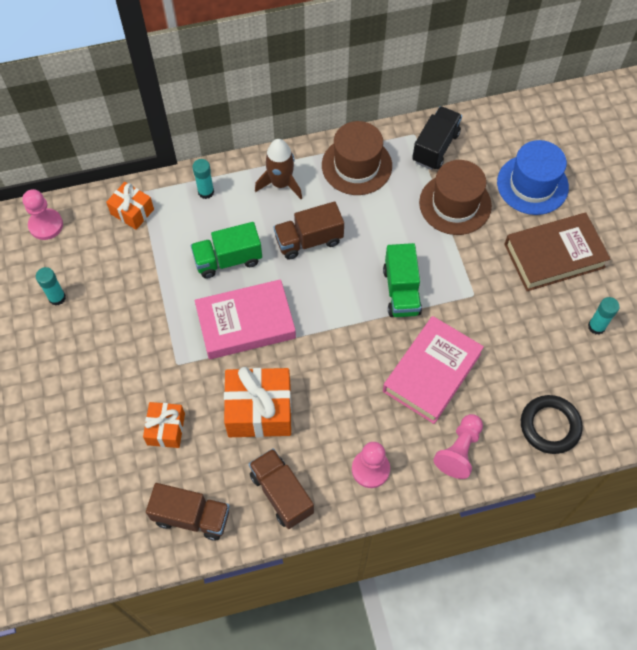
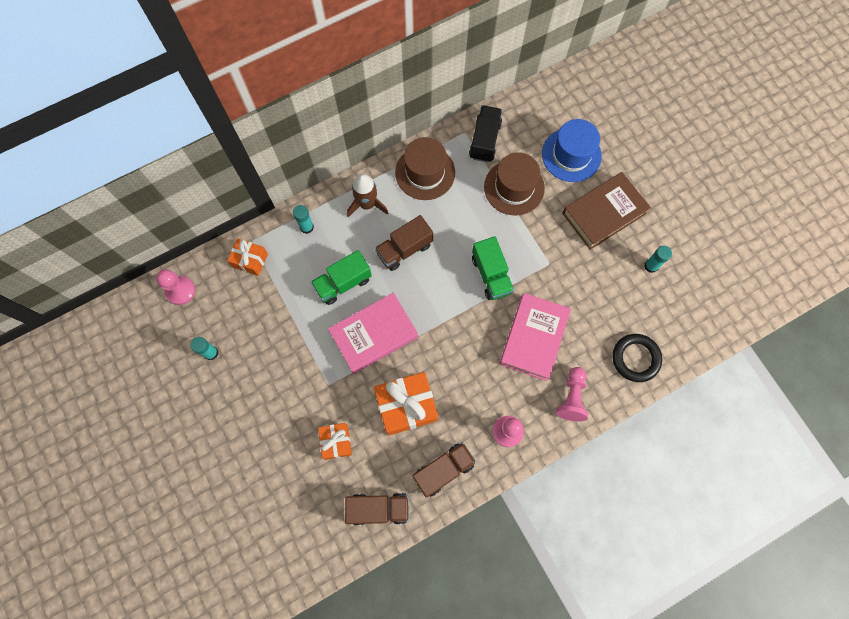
camera: 15 degrees left, 10 degrees up
brown truck [249,448,314,529] -> brown truck turned 105 degrees clockwise [412,442,477,498]

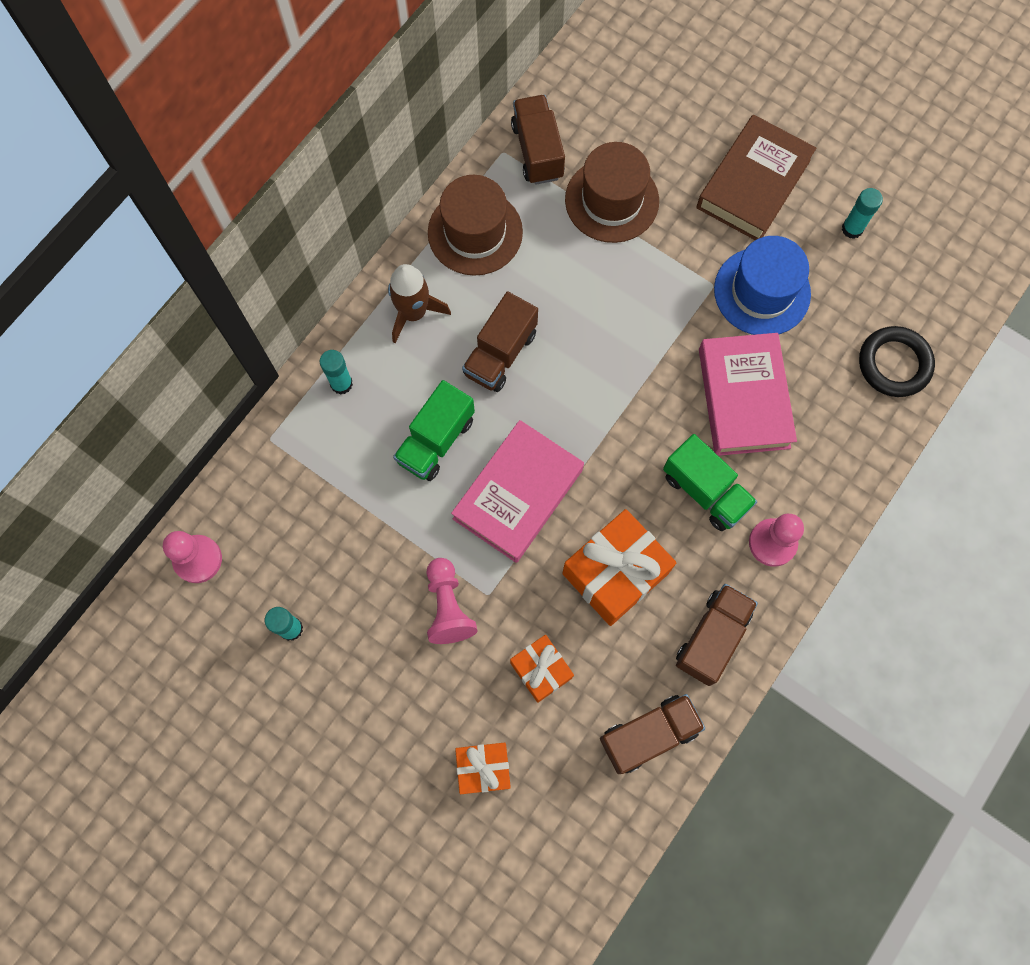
camera: 25 degrees left, 0 degrees up
orange gift [227,238,268,276] -> orange gift moved to [455,742,511,794]
black truck [469,105,502,162] -> brown truck [511,95,565,185]
green truck [472,236,514,300] -> green truck moved to [663,434,757,531]
blue hat [542,119,602,182] -> blue hat moved to [714,236,811,335]
pink pawn [556,367,588,421] -> pink pawn moved to [426,558,477,644]

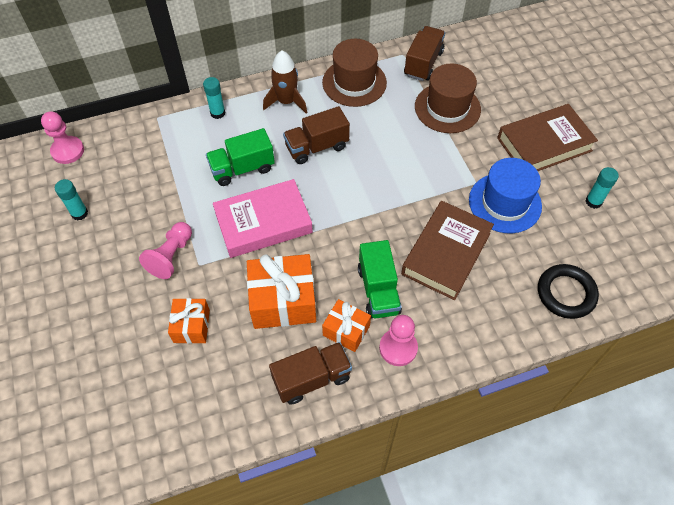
camera: 35 degrees right, 15 degrees down
orange gift [455,742,511,794] -> orange gift moved to [322,299,371,352]
brown truck [600,694,705,774] -> none
pink book [699,333,797,456] -> brown book [401,201,494,300]

